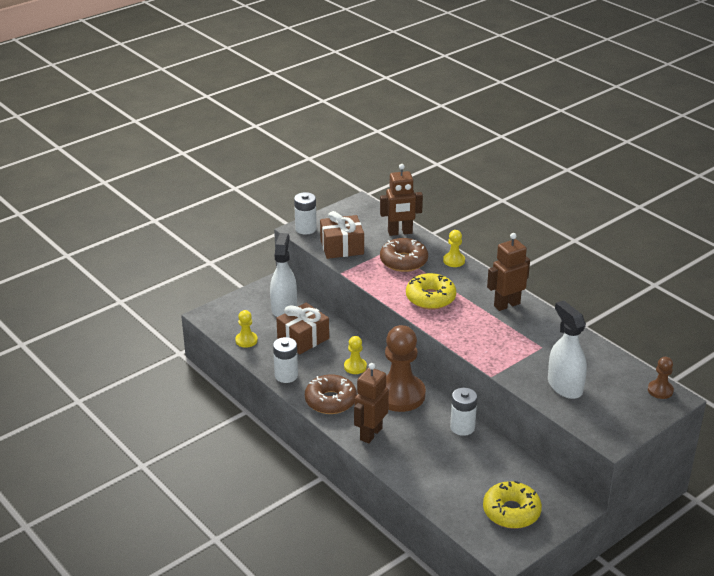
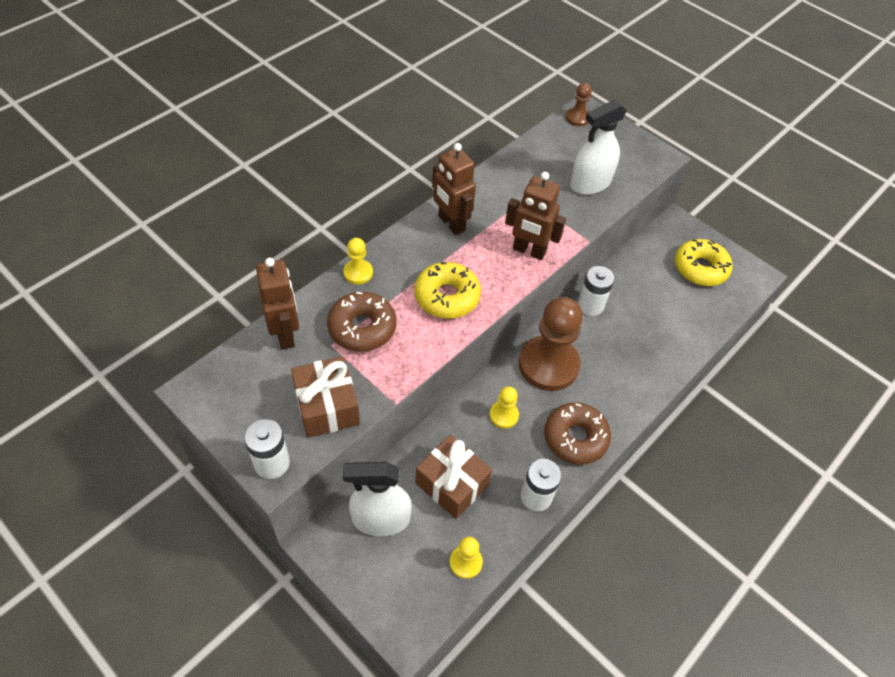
camera: 100 degrees left, 20 degrees up
brown robot [354,363,389,444] -> brown robot moved to [505,172,566,260]

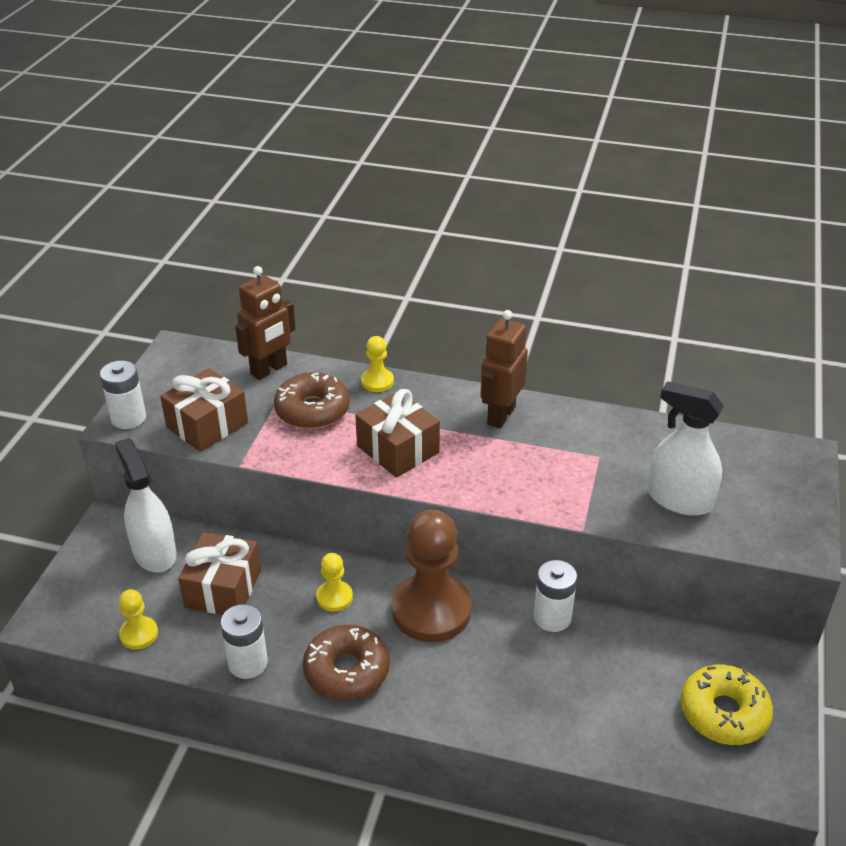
camera: 65 degrees right, 15 degrees down
yellow donut [414,262,481,319] -> brown gift [355,389,440,478]
brown robot [505,172,566,260] -> none
brown pawn [566,83,592,126] -> none

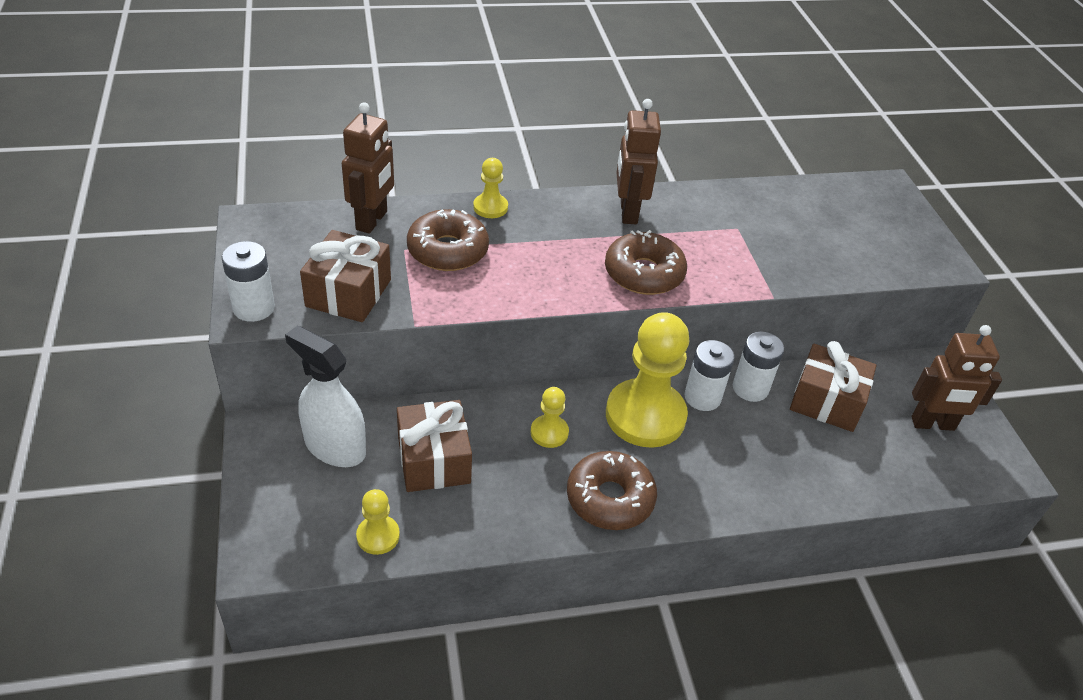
camera: 30 degrees left, 5 degrees up
white battery [221,604,268,679] -> white battery moved to [684,340,735,411]
brown gift [355,389,440,478] -> brown gift moved to [790,341,876,432]
brown pawn [392,510,472,642] -> yellow pawn [606,312,690,448]
white spray bottle [647,381,724,516] -> none
yellow donut [681,665,773,745] -> brown robot [911,325,1002,431]
none -> brown donut [605,230,687,295]

